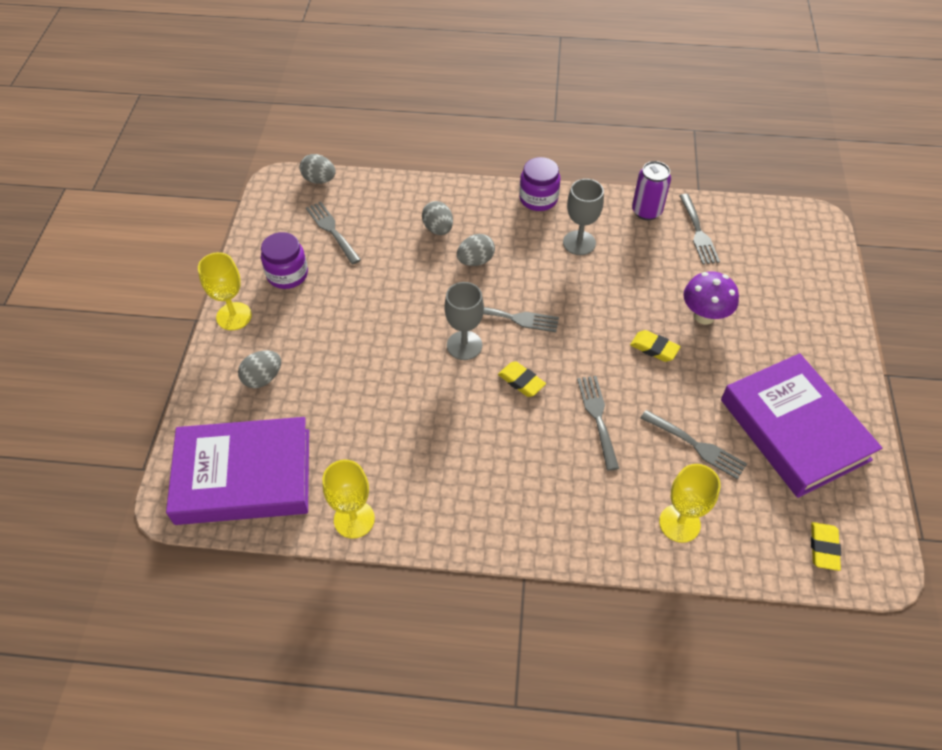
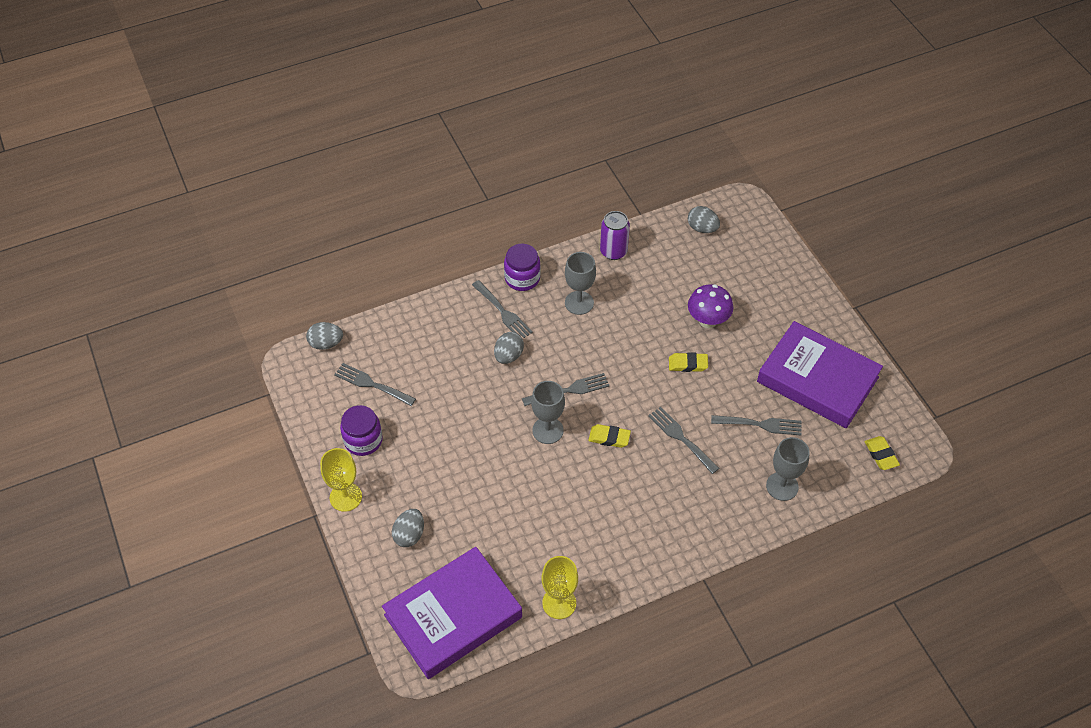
camera: 30 degrees left, 0 degrees up
grey egg [422,201,453,235] -> grey egg moved to [688,206,720,233]
yellow goblet [659,464,721,543] -> grey goblet [766,437,810,501]
grey fork [679,194,720,265] -> grey fork moved to [472,280,533,338]

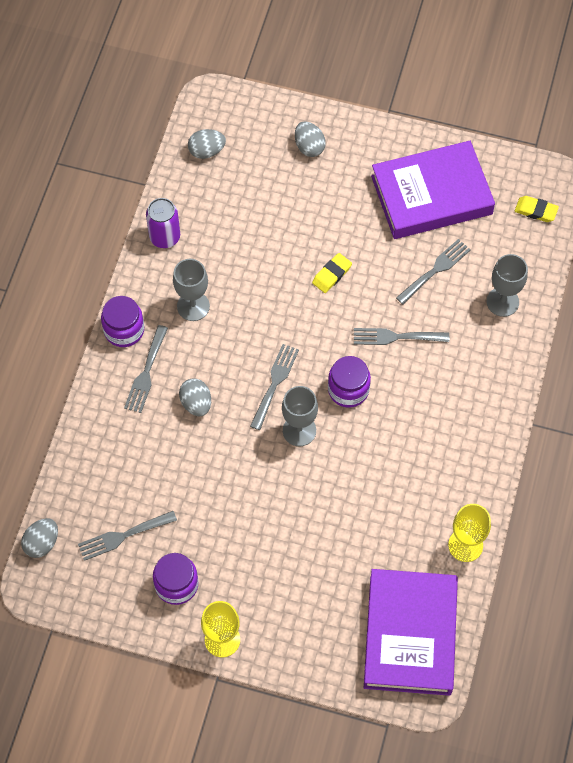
camera: 50 degrees left, 10 degrees up
grey egg [392,509,424,547] -> grey egg moved to [295,121,326,157]
grey fork [472,280,533,338] -> grey fork turned 105 degrees clockwise [124,325,168,413]
yellow eraser [588,424,631,448] -> purple jar [328,356,371,408]
purple mushroom [688,284,733,328] -> none

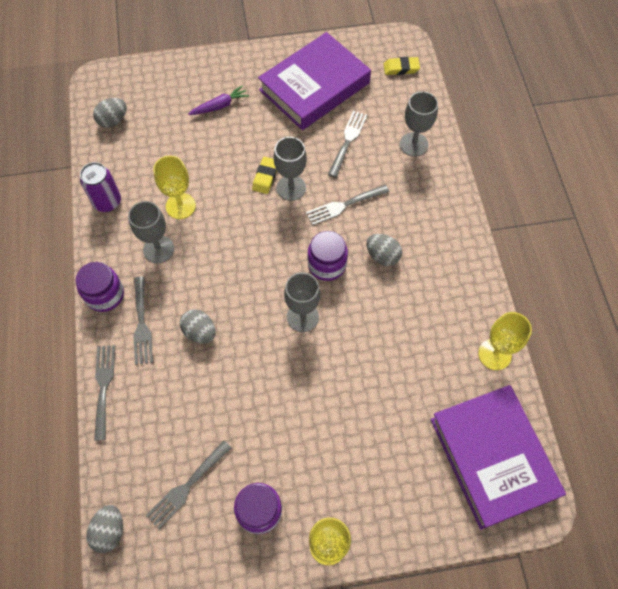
camera: 25 degrees left, 0 degrees up
grey fork [250,344,299,430] -> grey fork moved to [94,345,115,441]
grey egg [295,121,326,157] -> grey egg moved to [366,234,402,266]
none -> yellow goblet [153,156,196,219]
none -> purple carrot [188,85,249,115]
none -> grey goblet [274,137,307,201]

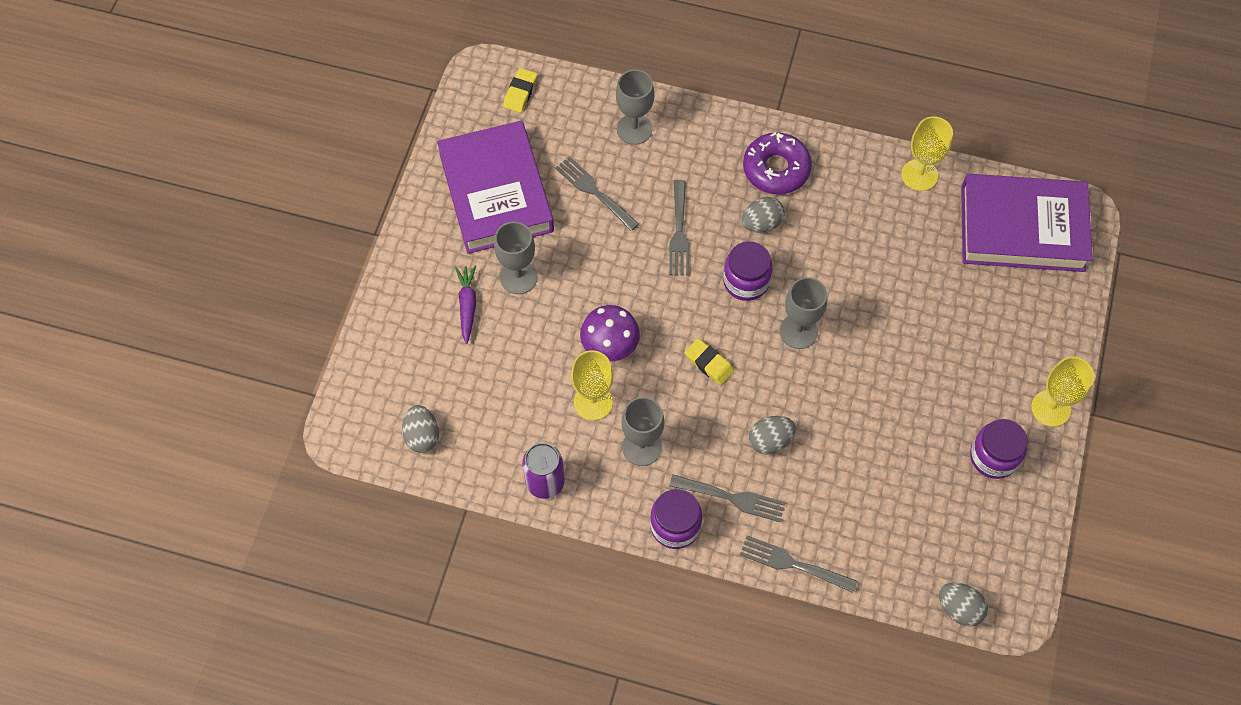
camera: 65 degrees left, 0 degrees up
grey fork [146,440,231,529] -> none
yellow eraser [252,157,277,194] -> yellow eraser moved to [685,338,734,385]
grey goblet [274,137,307,201] -> grey goblet moved to [494,221,538,294]
none -> purple mushroom [580,305,640,362]
none -> purple donut [743,132,812,194]

